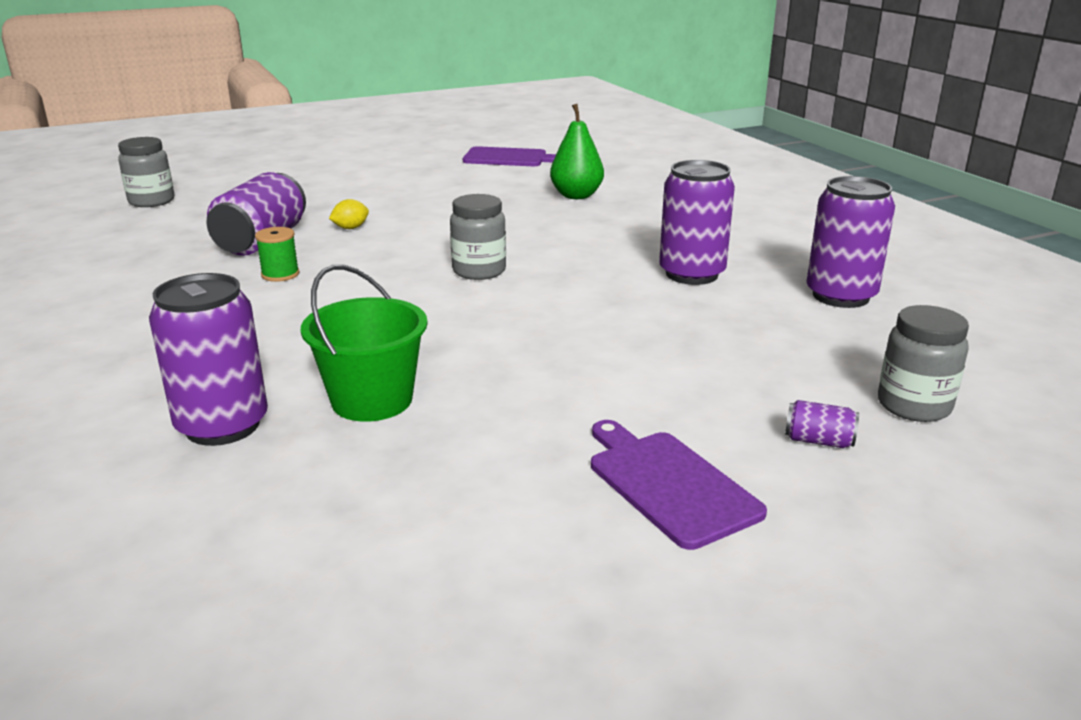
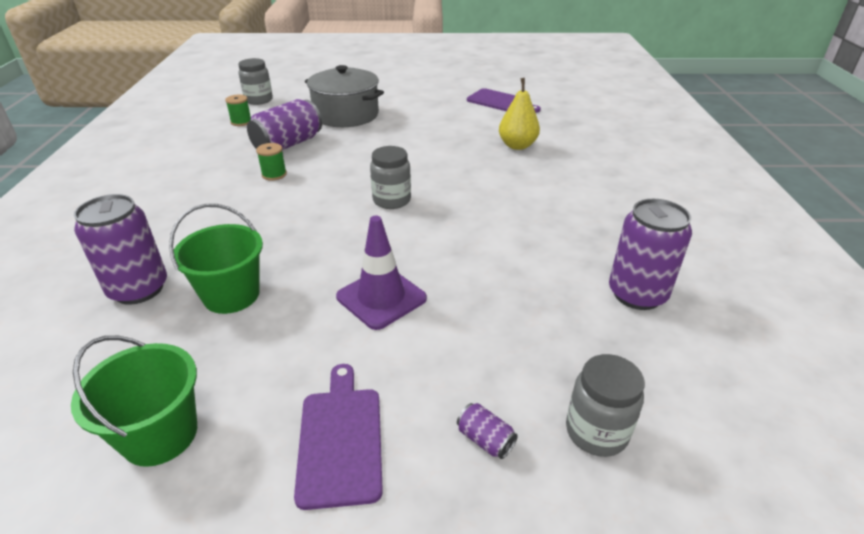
camera: 25 degrees right, 10 degrees up
yellow lemon [329,199,369,229] -> none
green pear [550,104,604,199] -> yellow pear [499,78,540,150]
purple can [659,160,735,285] -> none
none -> green bucket [71,336,197,467]
none -> green spool [225,94,251,126]
none -> grey pot [305,65,384,127]
none -> purple traffic cone [336,216,427,330]

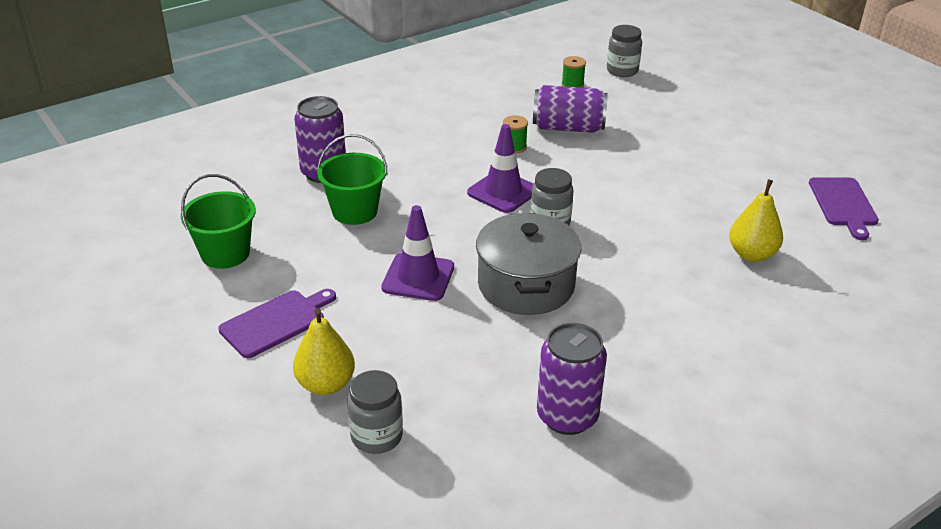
camera: 55 degrees right, 0 degrees up
grey pot [305,65,384,127] -> grey pot moved to [476,213,581,315]
purple can [457,403,518,459] -> yellow pear [293,308,355,395]
none -> purple traffic cone [467,124,534,213]

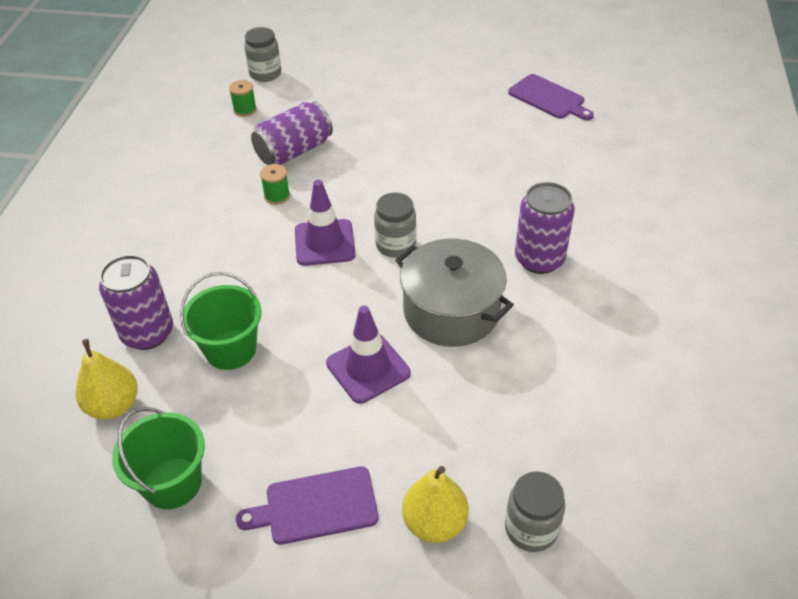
camera: 45 degrees left, 10 degrees up
purple cutting board [218,289,336,358] -> purple cutting board turned 105 degrees counterclockwise [236,466,378,545]
purple can [537,323,607,435] -> purple can moved to [515,182,575,274]
yellow pear [729,179,783,262] -> yellow pear moved to [76,339,138,420]

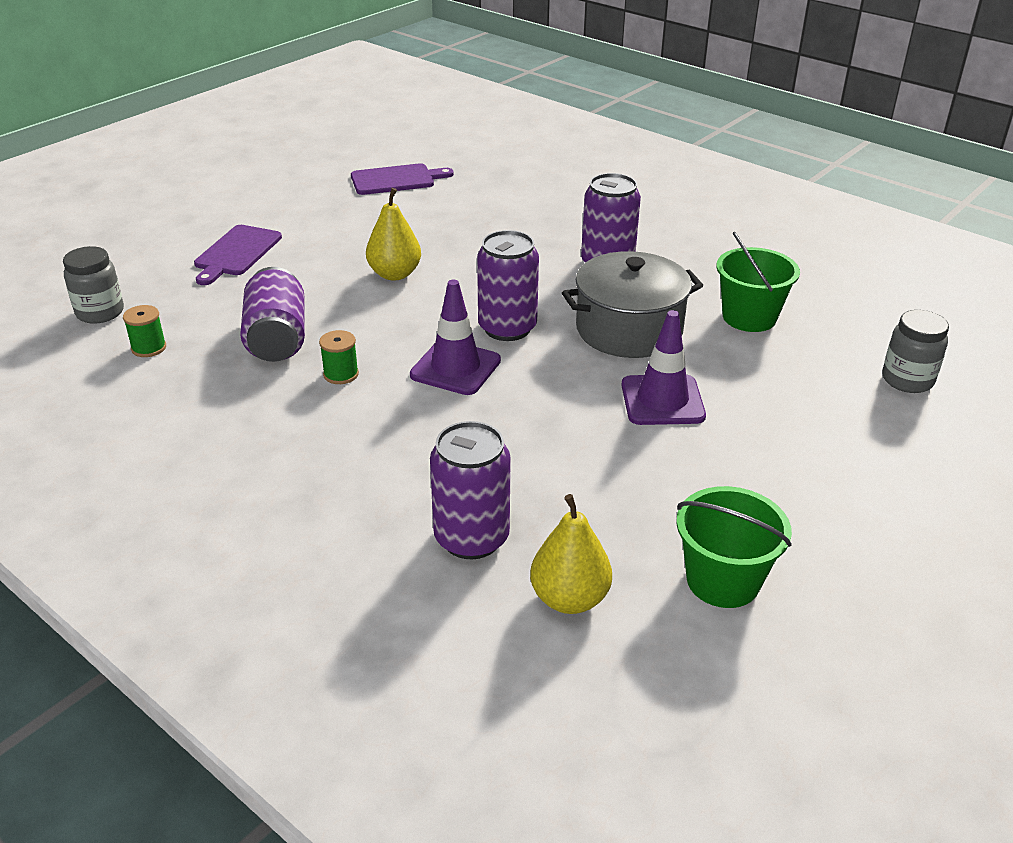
camera: 60 degrees left, 10 degrees down
green bucket [180,272,262,370] -> green bucket moved to [716,232,800,332]
purple cutting board [236,466,378,545] -> purple cutting board moved to [194,225,282,285]
grey jar [374,193,416,258] -> purple can [477,230,539,341]
yellow pear [402,466,469,543] -> yellow pear moved to [366,188,421,281]

